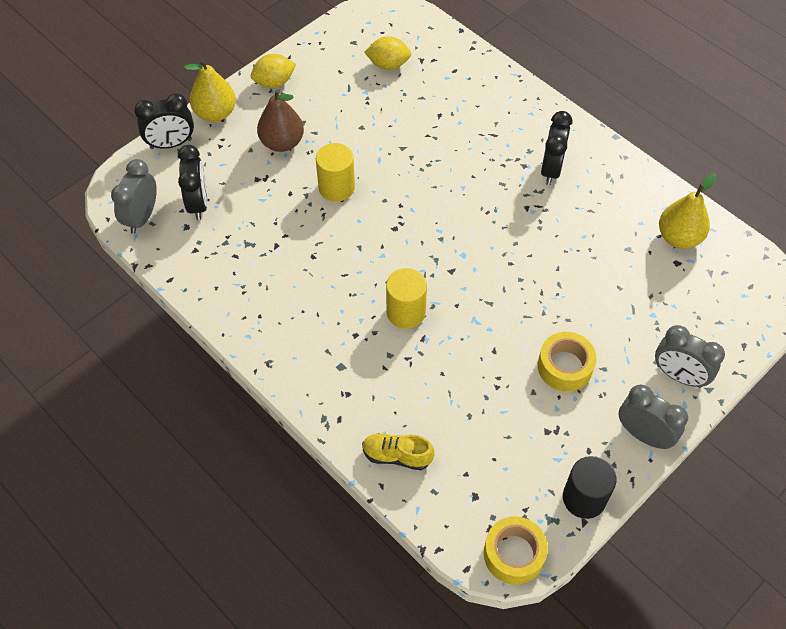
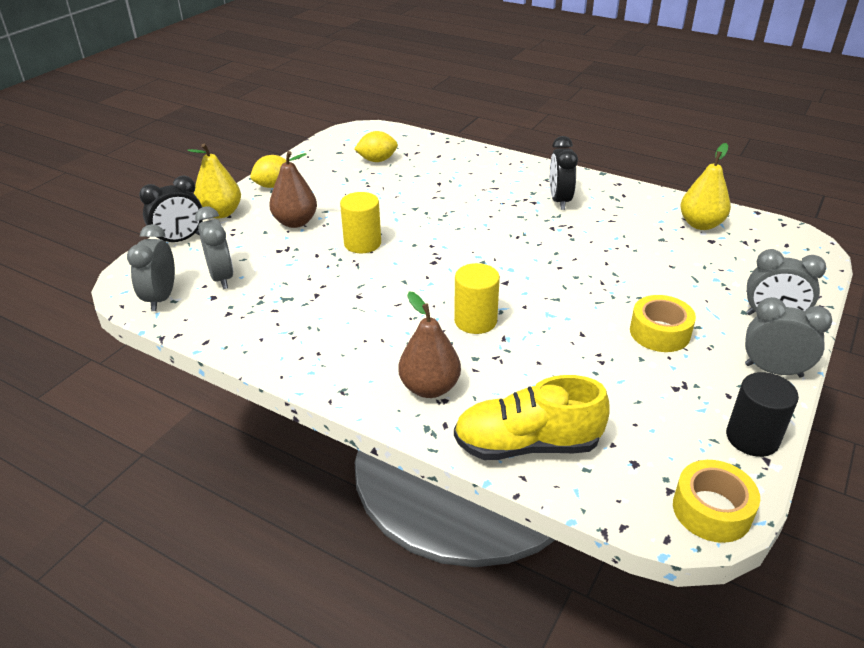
camera: 15 degrees left, 20 degrees down
black clock [178,145,208,220] -> grey clock [195,207,233,289]
yellow shoe [362,433,434,470] -> yellow shoe [454,375,610,460], size x1.70
none -> brown pear [398,291,461,398]

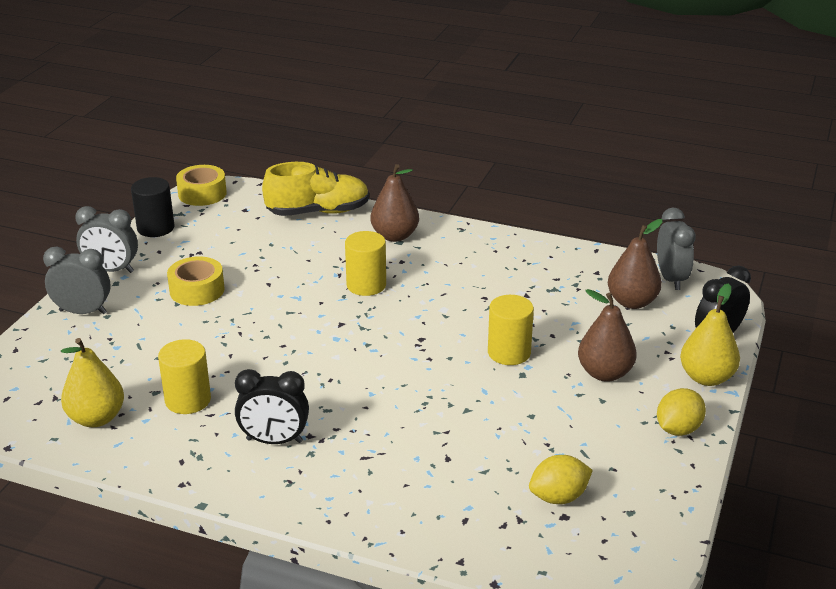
camera: 170 degrees right, 5 degrees down
grey clock [195,207,233,289] -> brown pear [608,219,663,309]
black clock [549,136,578,210] -> black clock turned 105 degrees clockwise [235,369,309,444]
none -> yellow cylinder [158,339,211,414]

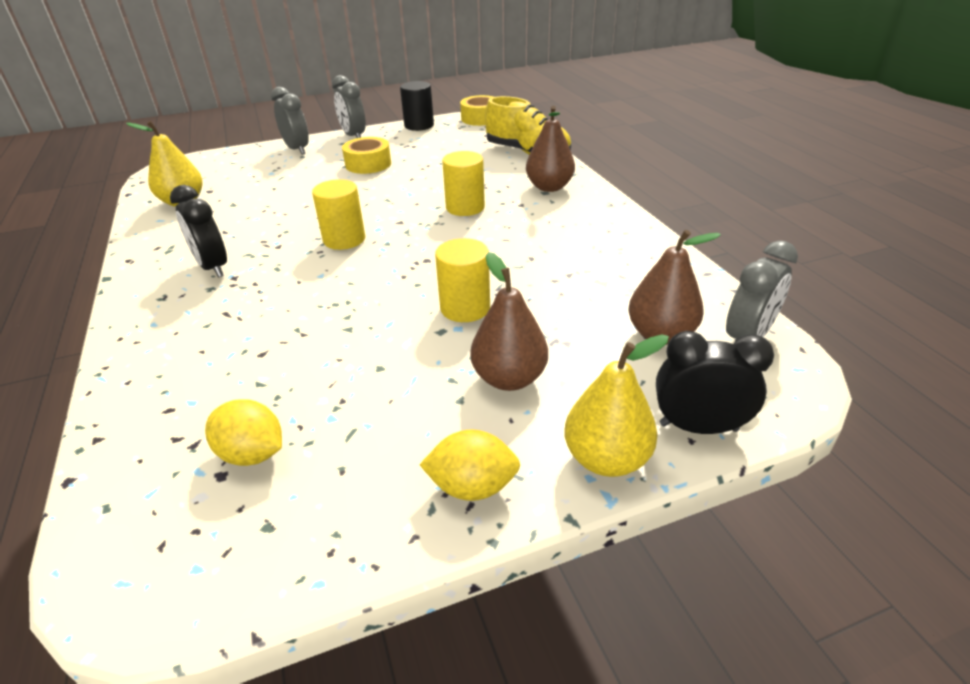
camera: 50 degrees right, 5 degrees up
yellow cylinder [158,339,211,414] -> yellow cylinder moved to [312,179,365,250]

